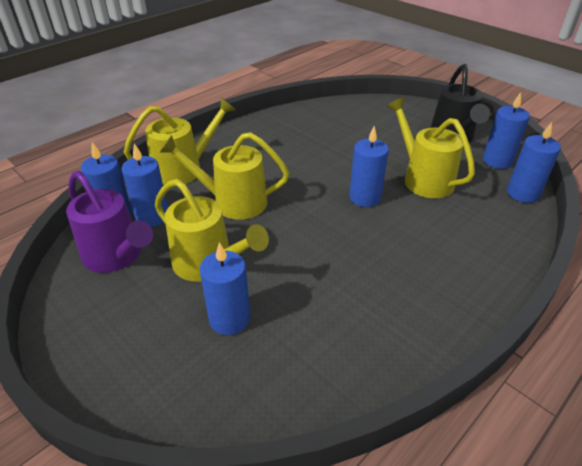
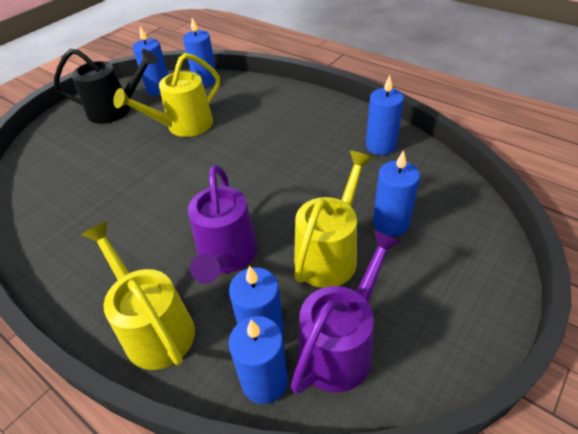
camera: 95 degrees left, 5 degrees up
yellow watering can [159,132,289,220] -> purple watering can [188,165,257,284]
blue candle [349,126,389,207] -> blue candle moved to [366,75,404,155]

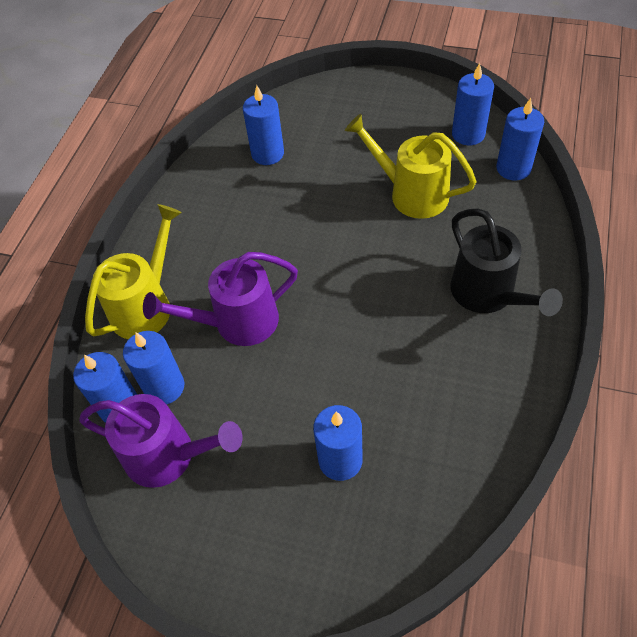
camera: 70 degrees right, 10 degrees up
black watering can [54,49,158,124] -> black watering can moved to [450,208,563,316]
yellow watering can [294,151,373,288] -> none
blue candle [366,75,404,155] -> blue candle moved to [243,85,284,165]

